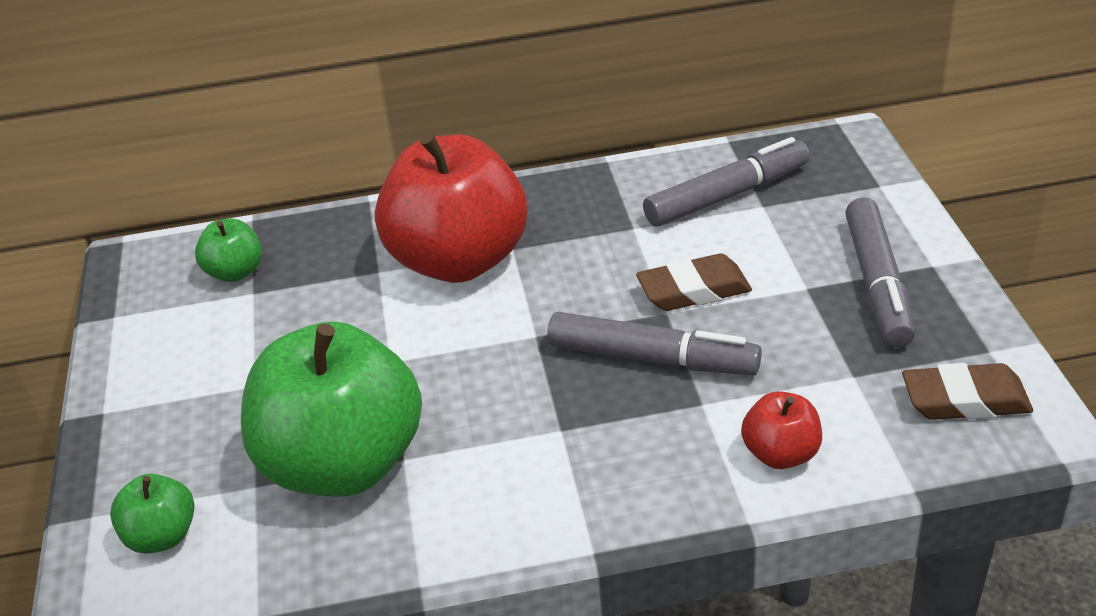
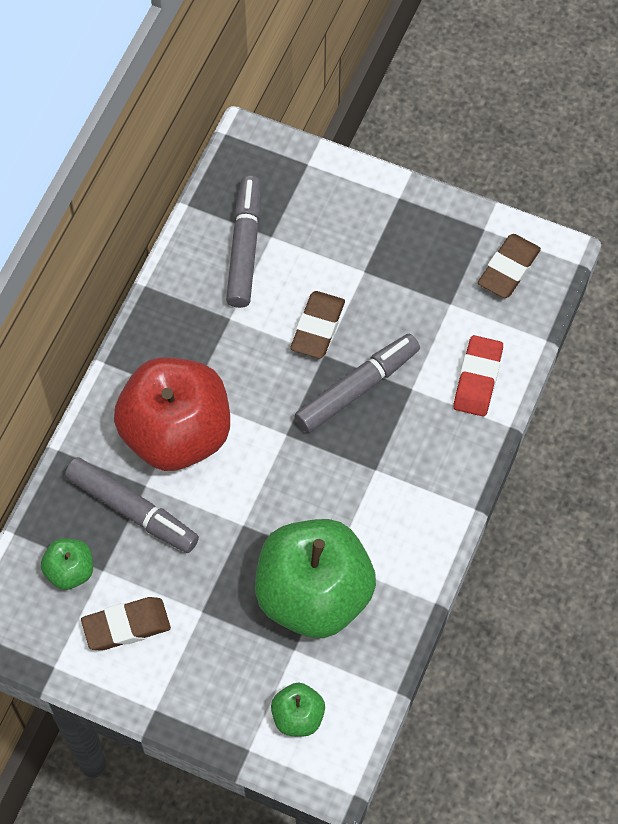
camera: 60 degrees left, 25 degrees up
red apple [741,391,822,469] -> red eraser [454,335,503,417]
grey marker [845,197,915,347] -> grey marker moved to [65,457,199,553]
none -> brown eraser [81,597,171,651]

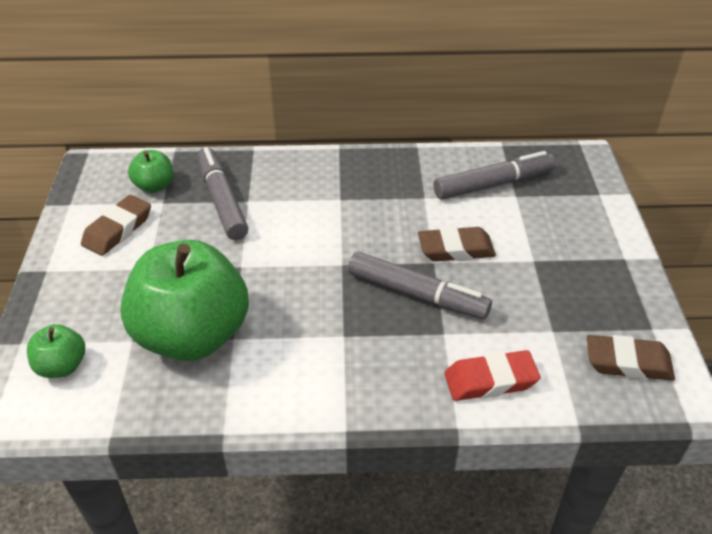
camera: 65 degrees right, 20 degrees down
grey marker [65,457,199,553] -> grey marker turned 150 degrees clockwise [197,147,248,240]
brown eraser [81,597,171,651] -> brown eraser turned 75 degrees clockwise [81,195,151,256]
red apple [114,357,230,471] -> none

